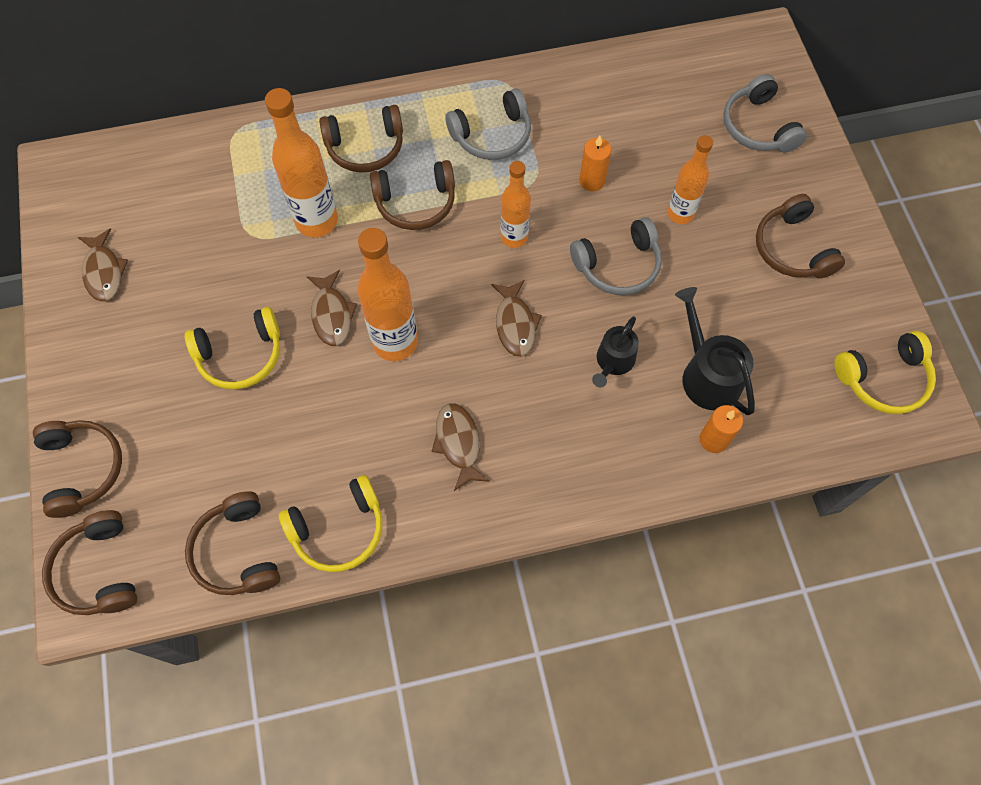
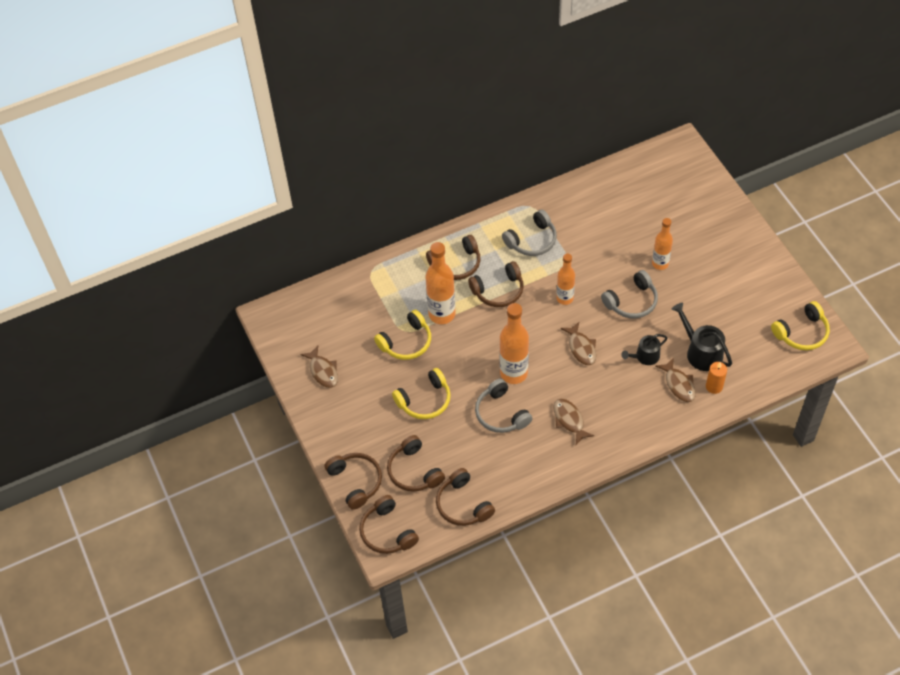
camera: 10 degrees left, 10 degrees down
yellow headphones [279,475,382,572] -> yellow headphones moved to [374,310,431,360]
brown fish [306,270,357,346] -> brown fish moved to [656,358,696,402]
orange candle [579,136,611,191] -> none
black watering can [592,316,639,387] -> black watering can turned 45 degrees clockwise [622,334,668,365]
grey headphones [723,74,807,153] -> grey headphones moved to [475,378,533,433]
brown headphones [756,194,845,278] -> brown headphones moved to [387,435,445,492]

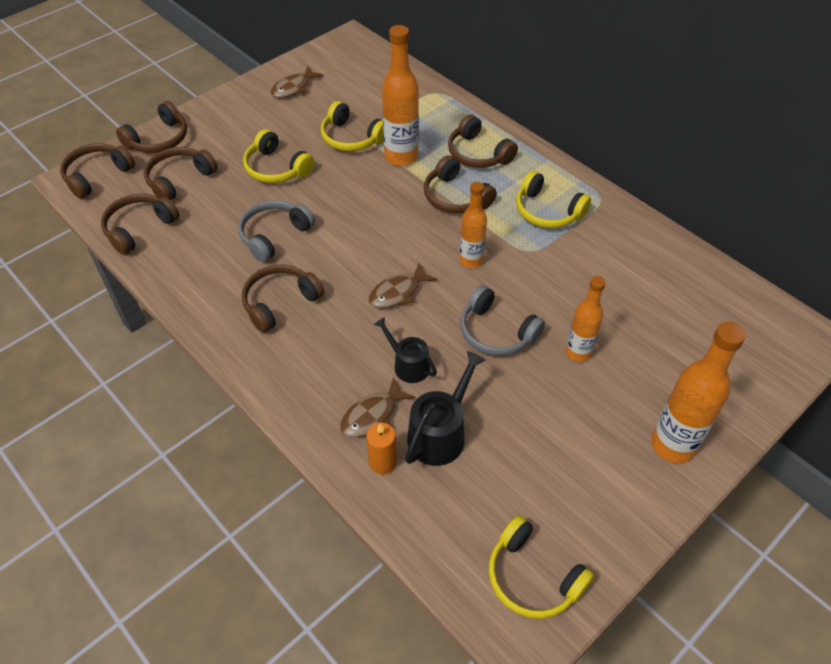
camera: 70 degrees right, 5 degrees down
orange bottle [500,303,529,384] -> orange bottle moved to [651,322,746,463]
grey headphones [502,209,557,256] -> yellow headphones [516,171,591,228]
brown fish [554,399,594,445] -> brown headphones [242,264,324,333]

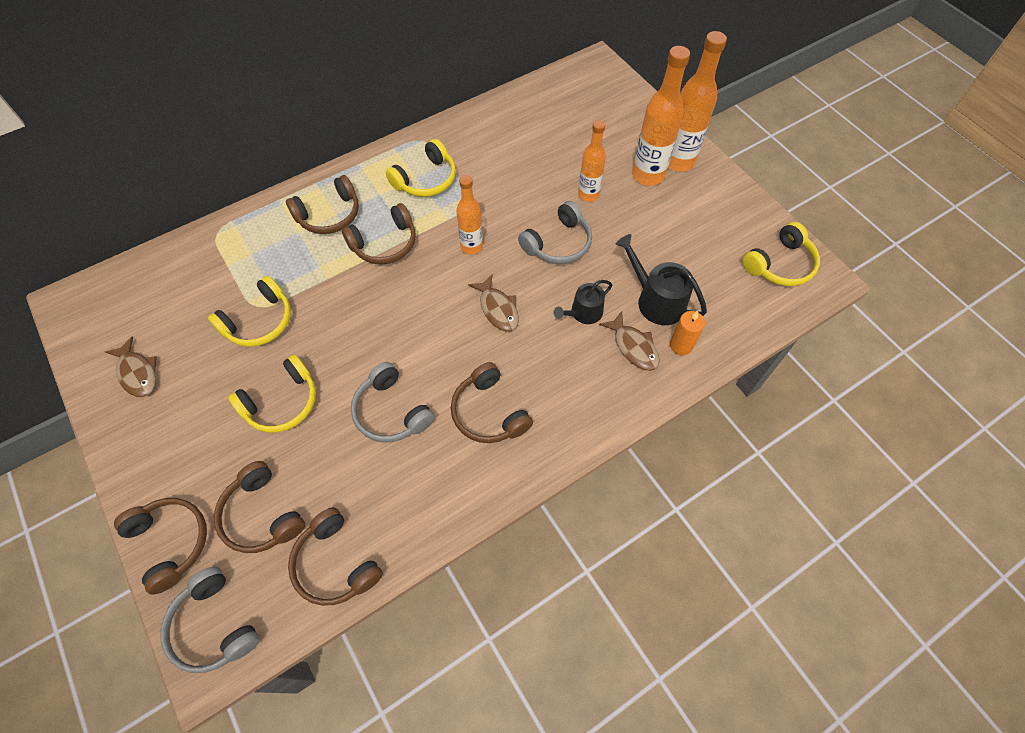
camera: 80 degrees left, 10 degrees up
brown headphones [60,143,135,199] -> grey headphones [160,566,260,673]
orange bottle [382,25,419,166] -> orange bottle moved to [632,46,690,186]

